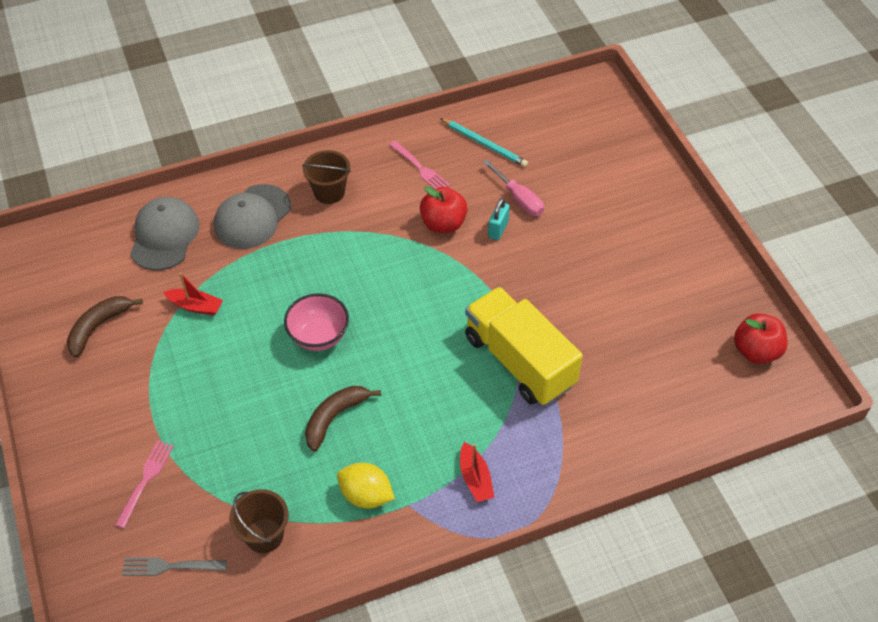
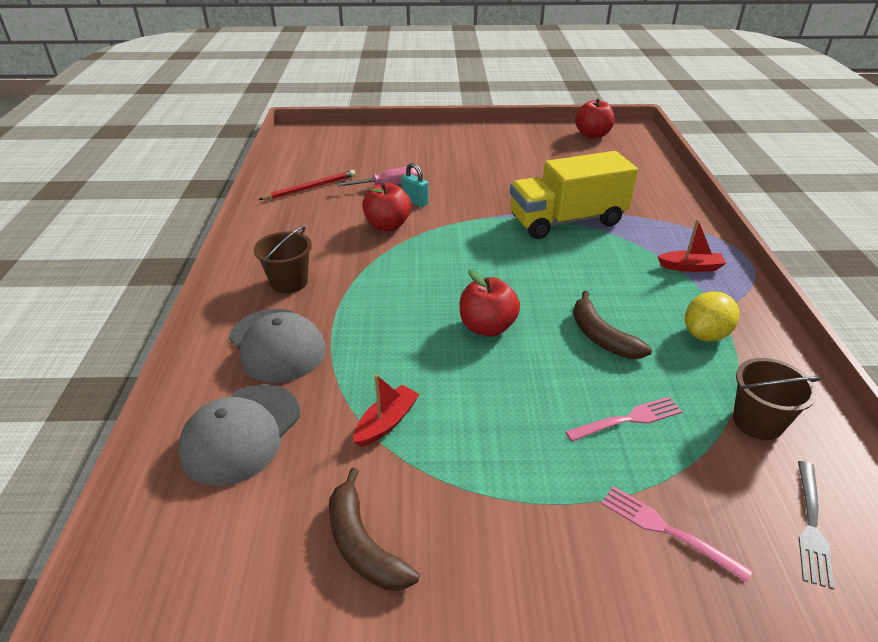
camera: 70 degrees left, 15 degrees down
grey cap [130,197,200,270] -> grey cap turned 90 degrees counterclockwise [178,385,300,486]
pink bowl [284,293,349,351] -> red apple [460,270,520,337]
pink fork [389,141,450,189] -> pink fork moved to [565,397,683,442]
turquoise pencil [440,118,528,167] -> red pencil [258,170,356,200]

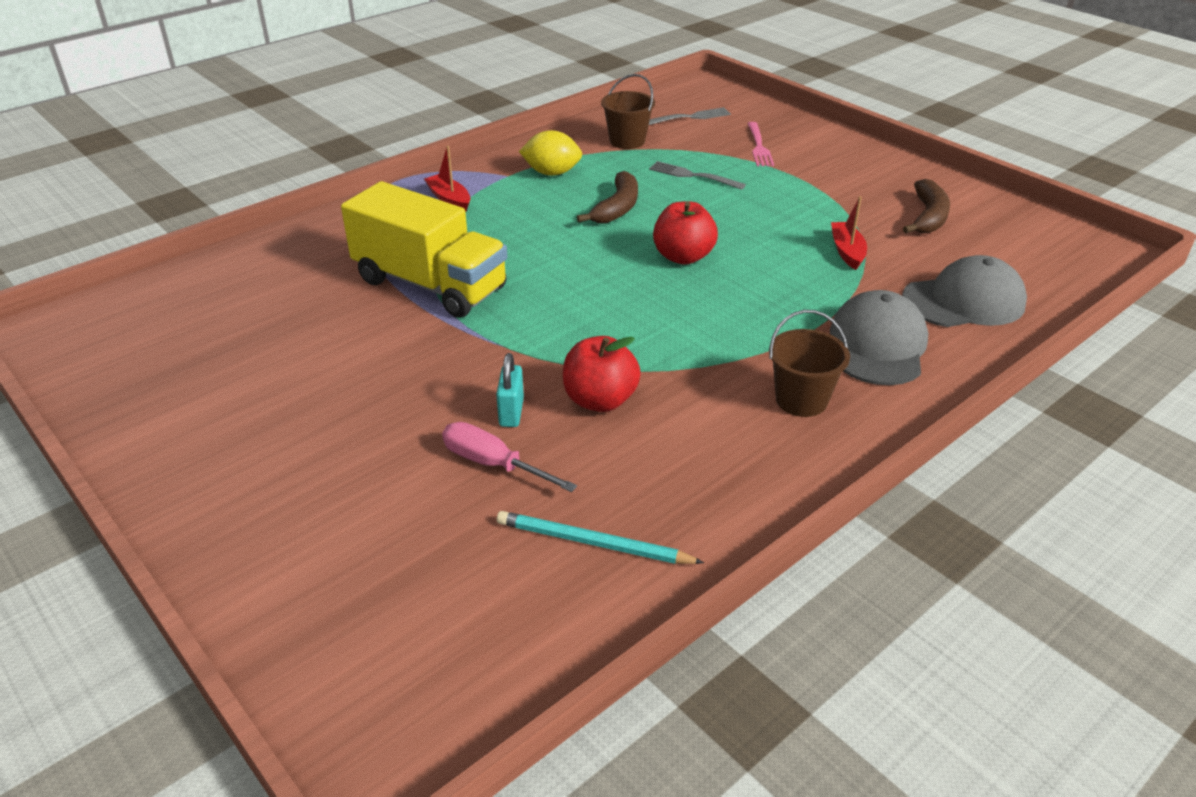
camera: 130 degrees left, 0 degrees up
red pencil [258,170,356,200] -> turquoise pencil [497,511,704,564]
red boat [353,374,420,447] -> red boat turned 90 degrees clockwise [831,196,867,270]
pink fork [565,397,683,442] -> grey fork [649,161,746,190]
red apple [575,98,615,139] -> none

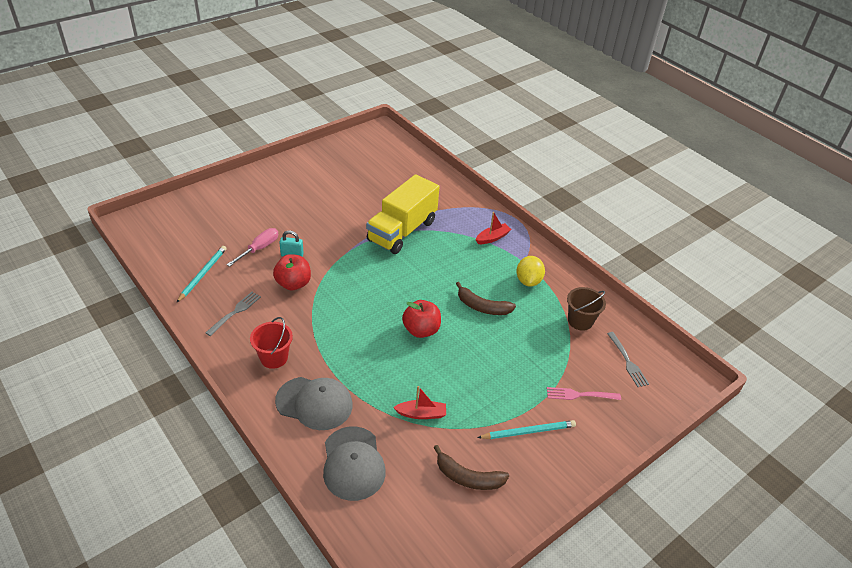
camera: 90 degrees right, 5 degrees up
grey fork [649,161,746,190] -> grey fork moved to [206,292,261,336]
brown bucket [769,310,850,417] -> red bucket [250,317,293,369]
none -> turquoise pencil [477,420,576,439]

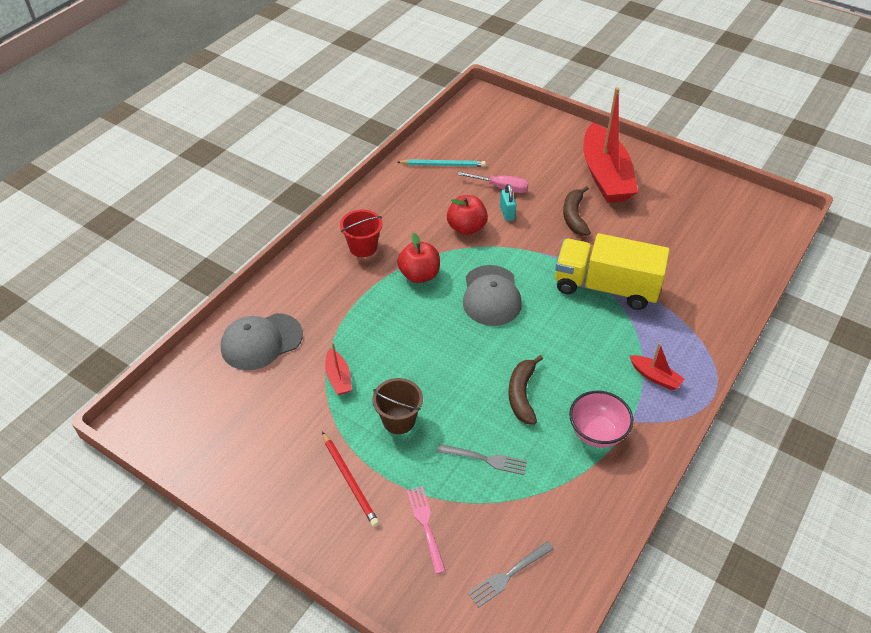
camera: 75 degrees right, 5 degrees up
grey fork [206,292,261,336] -> grey fork moved to [437,444,527,475]
grey cap [275,377,353,430] -> grey cap moved to [463,265,522,326]
red apple [402,300,441,338] -> red apple moved to [397,233,440,283]
brown banana [433,445,509,490] -> brown banana moved to [563,186,591,236]
turquoise pencil [477,420,576,439] -> red pencil [322,432,379,527]
yellow lemon [516,256,545,287] -> pink bowl [569,391,633,448]
brown bucket [567,287,606,331] -> brown bucket moved to [372,378,423,434]
none -> red boat [583,87,638,203]

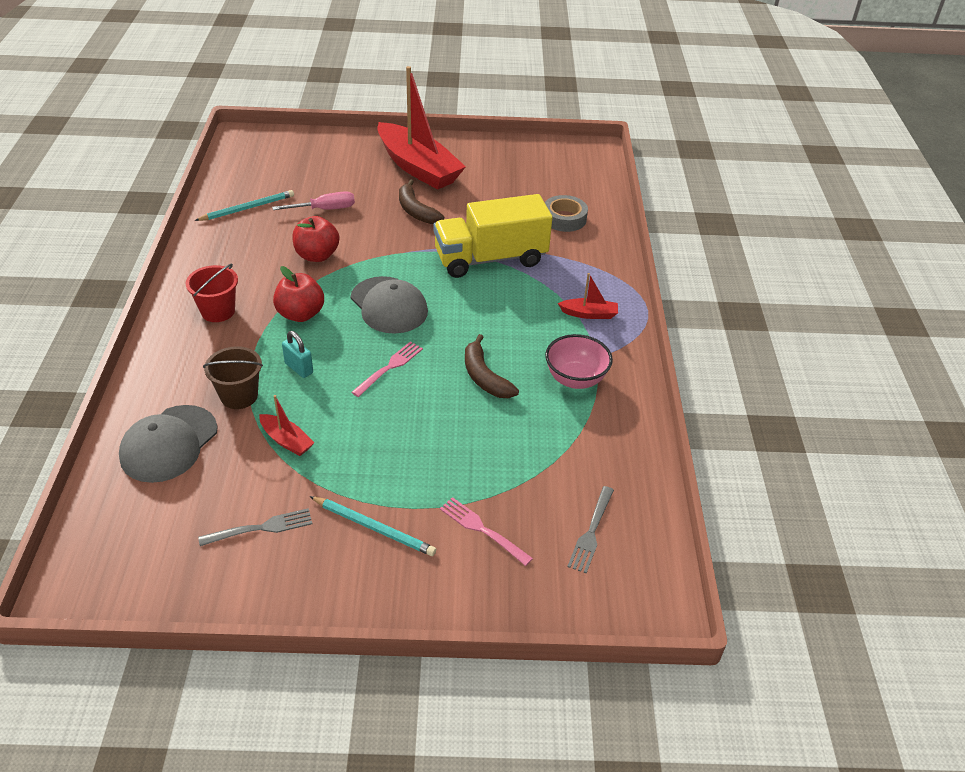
camera: 35 degrees left, 5 degrees down
red pencil [322,432,379,527] -> turquoise pencil [310,496,436,556]
brown bucket [372,378,423,434] -> brown bucket moved to [203,346,263,409]
grey fork [437,444,527,475] -> grey fork moved to [198,508,312,546]
turquoise padlock [500,184,516,221] -> turquoise padlock moved to [282,331,313,378]
none -> pink fork [351,341,423,397]
none -> grey tape [545,195,588,232]

